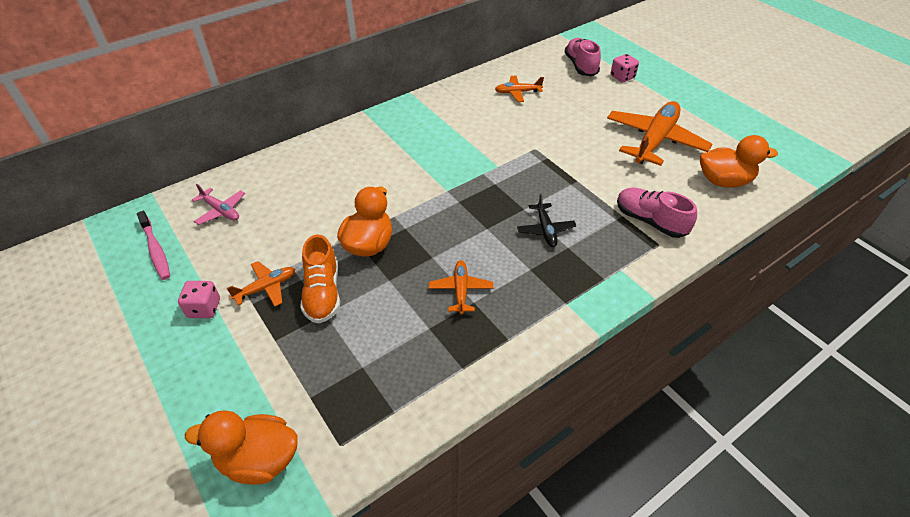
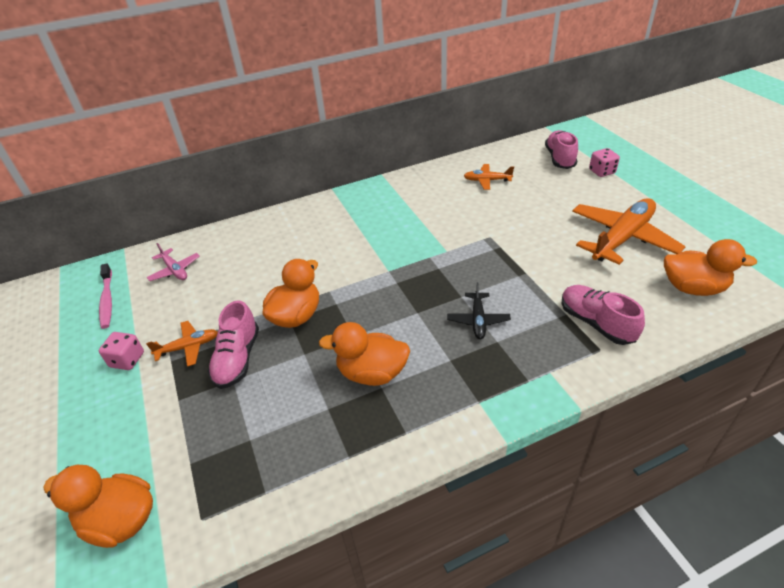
camera: 15 degrees right, 5 degrees down
orange shoe [300,234,340,324] -> pink shoe [208,300,259,389]
orange plane [429,260,493,315] -> orange duck [319,322,410,386]

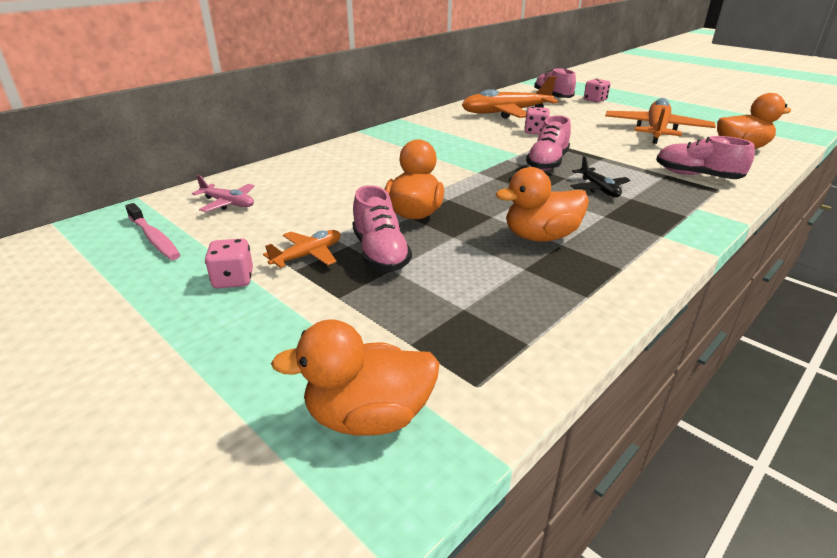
camera: 25 degrees left, 10 degrees down
orange plane [464,164,514,190] -> orange plane [462,76,558,119], size x2.04
none -> pink dice [524,107,550,134]
none -> pink shoe [526,115,571,171]

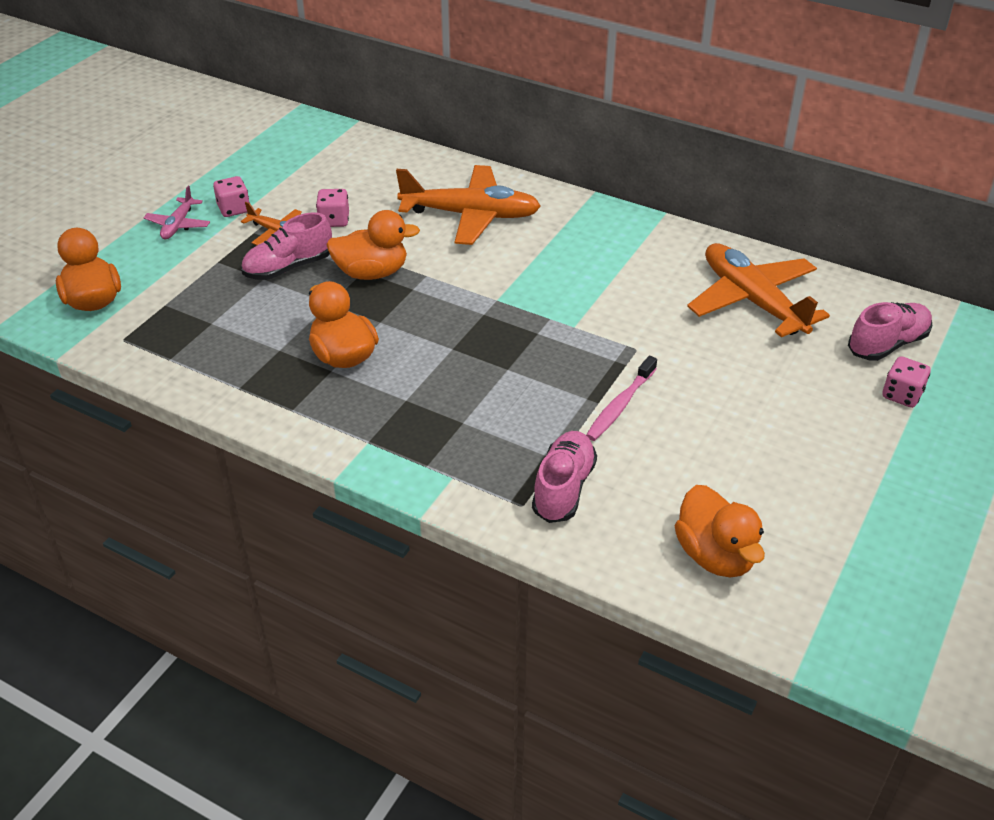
camera: 75 degrees right, 10 degrees up
pink toothbrush [125,203,180,260] -> pink toothbrush moved to [586,356,657,441]
pink plane [192,175,254,212] -> pink plane moved to [144,186,210,239]
pink dice [524,107,550,134] -> pink dice moved to [316,189,349,227]
pink shoe [526,115,571,171] -> none
black plane [571,156,631,197] -> none
orange plane [605,98,716,144] -> orange plane moved to [396,165,541,245]

